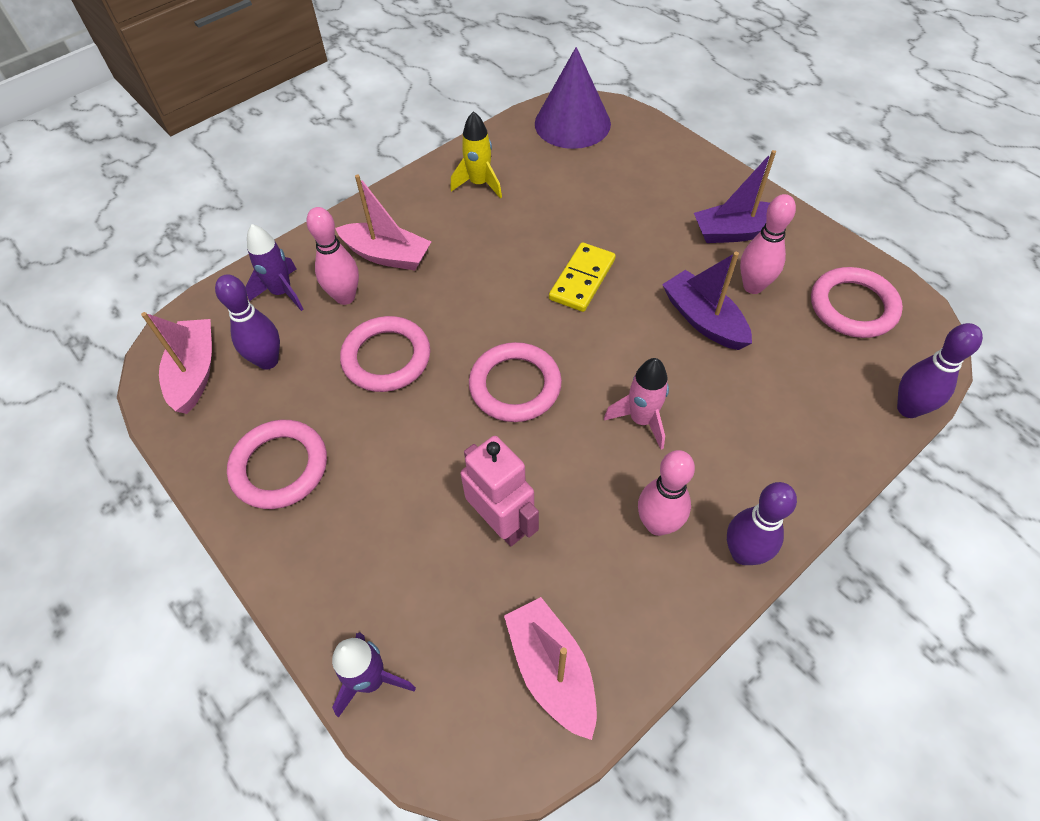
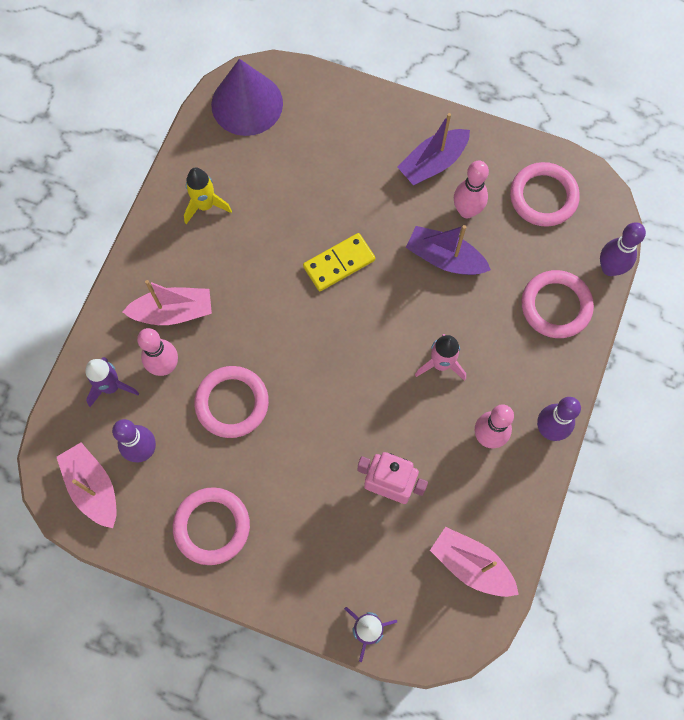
camera: 30 degrees left, 15 degrees up
pink ring [469,342,562,422] -> pink ring moved to [521,270,594,338]
yellow domino [549,242,616,312] -> yellow domino turned 60 degrees clockwise [303,233,375,291]

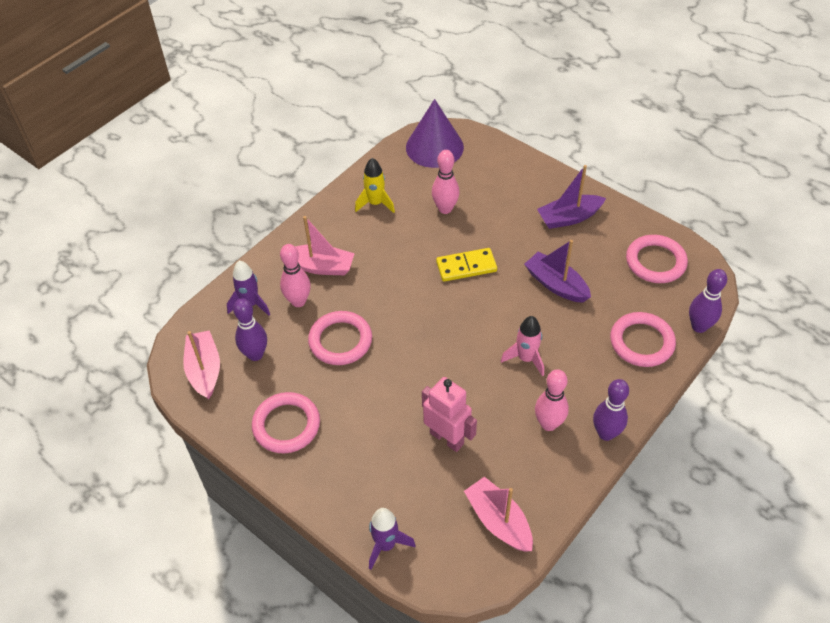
camera: 20 degrees right, 20 degrees down
pink bowling pin [454,161,489,218] -> pink bowling pin moved to [432,150,460,214]

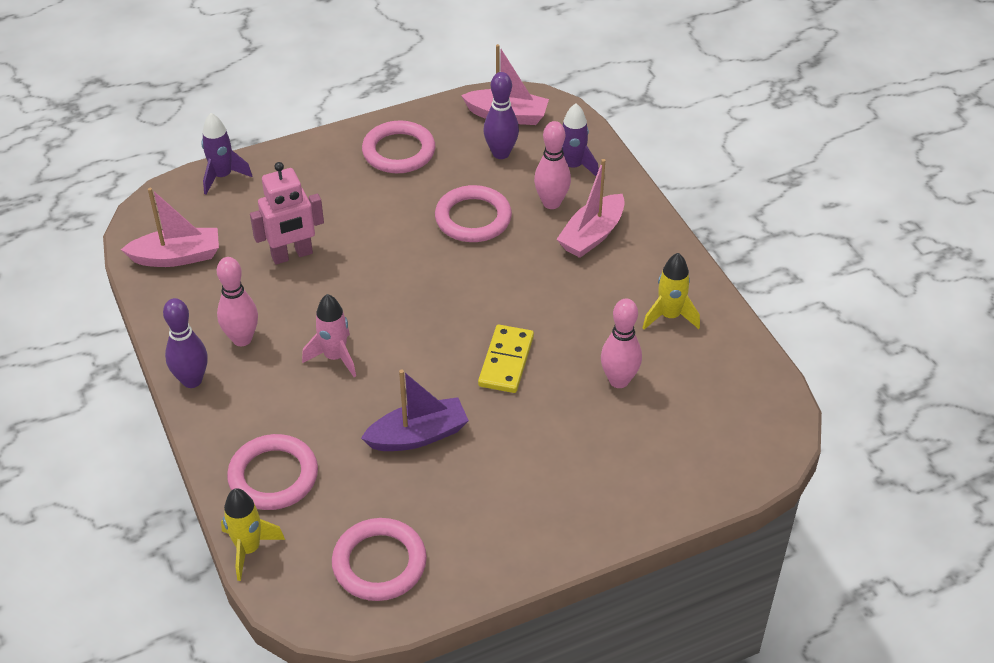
camera: 115 degrees right, 5 degrees down
purple cone [406,99,464,168] -> none
purple boat [537,165,606,229] -> none
purple bowling pin [689,269,727,333] -> yellow rocket [221,488,285,581]

